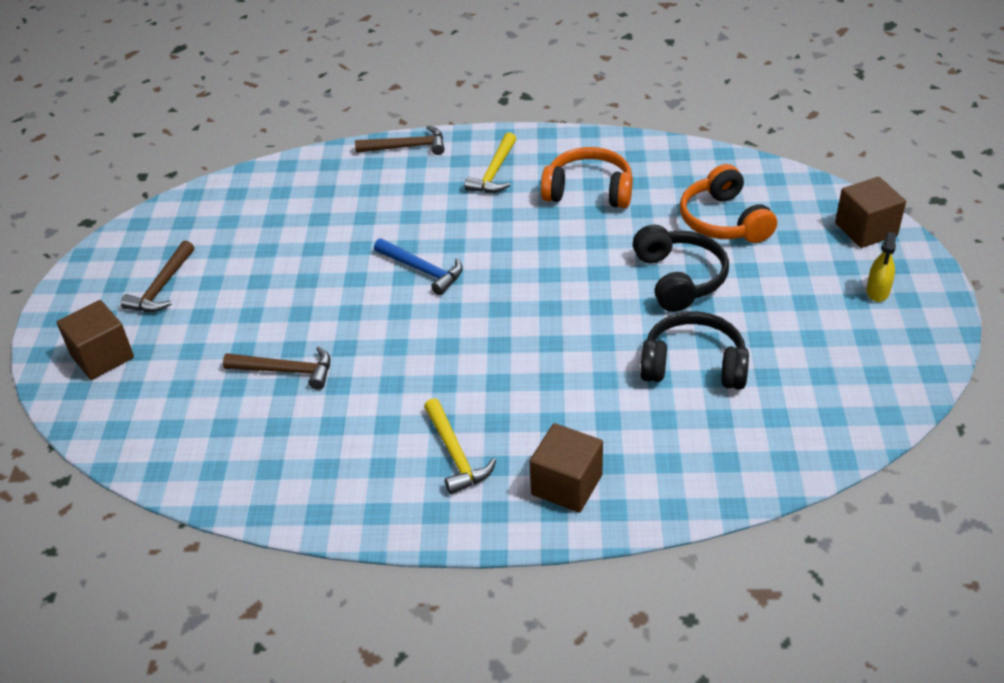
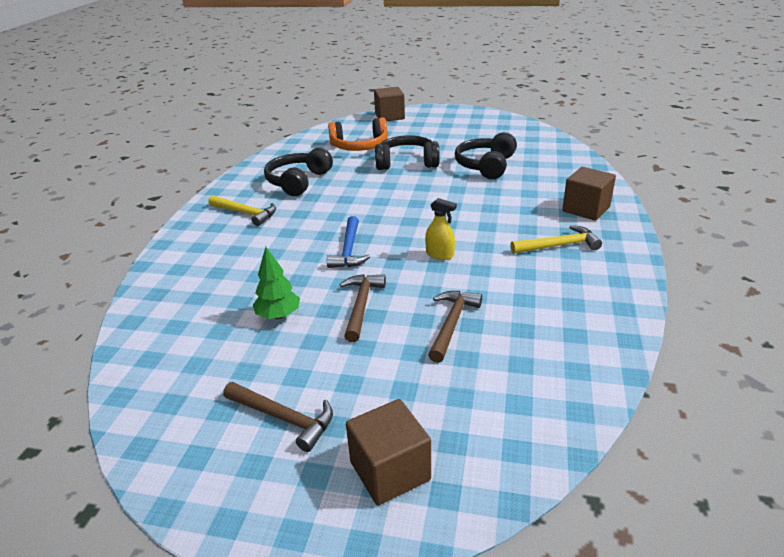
camera: 80 degrees left, 10 degrees down
brown hammer [355,126,445,155] -> brown hammer moved to [340,274,386,342]
blue hammer [374,238,463,295] -> blue hammer turned 135 degrees clockwise [327,216,370,268]
orange headphones [541,147,633,208] -> black headphones [264,148,333,196]
yellow spray bottle [867,232,896,302] -> yellow spray bottle moved to [425,198,457,260]
none -> green tree [253,247,300,319]

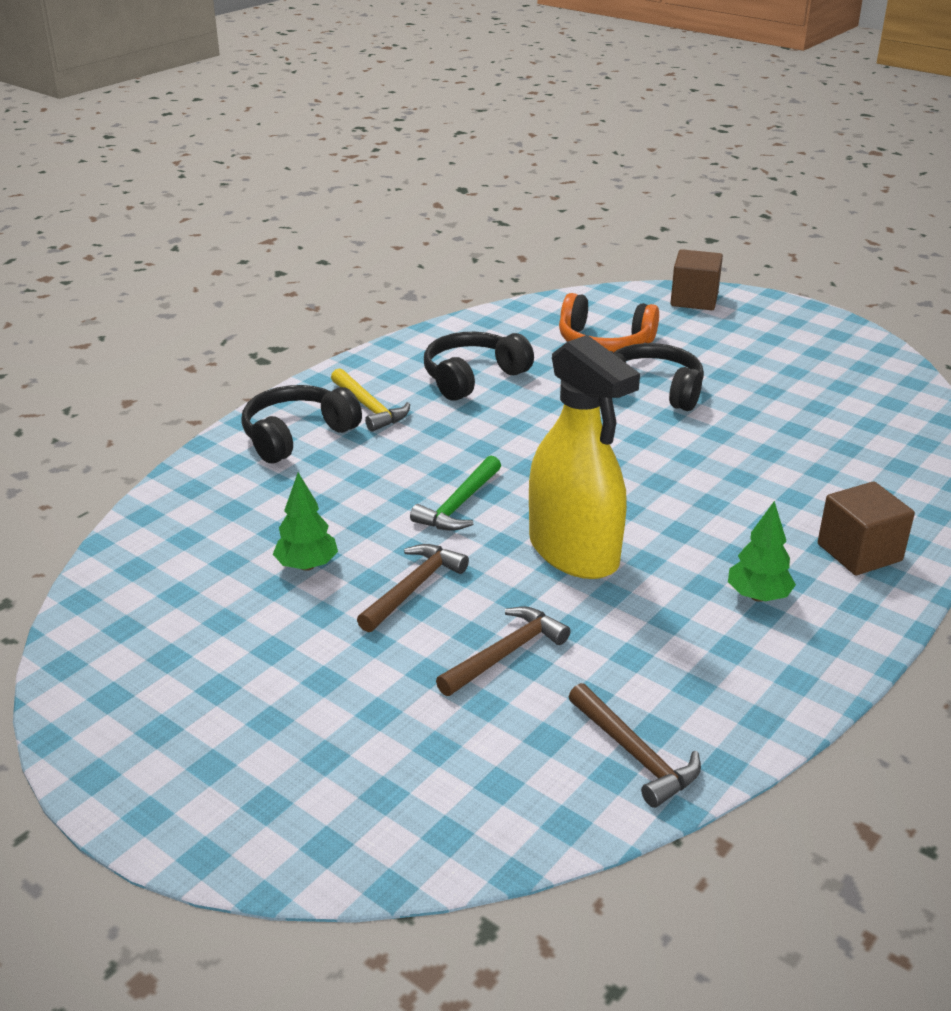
camera: 25 degrees right, 0 degrees up
brown hammer [223,382,333,452] -> brown hammer moved to [569,683,701,808]
blue hammer [327,216,370,268] -> green hammer [410,456,501,531]
brown cube [346,399,431,505] -> none
yellow spray bottle [425,198,457,260] -> yellow spray bottle [529,335,640,579], size x2.48
black headphones [455,132,517,179] -> black headphones moved to [241,385,362,463]
yellow hammer [510,225,602,254] -> green tree [728,501,796,602]

